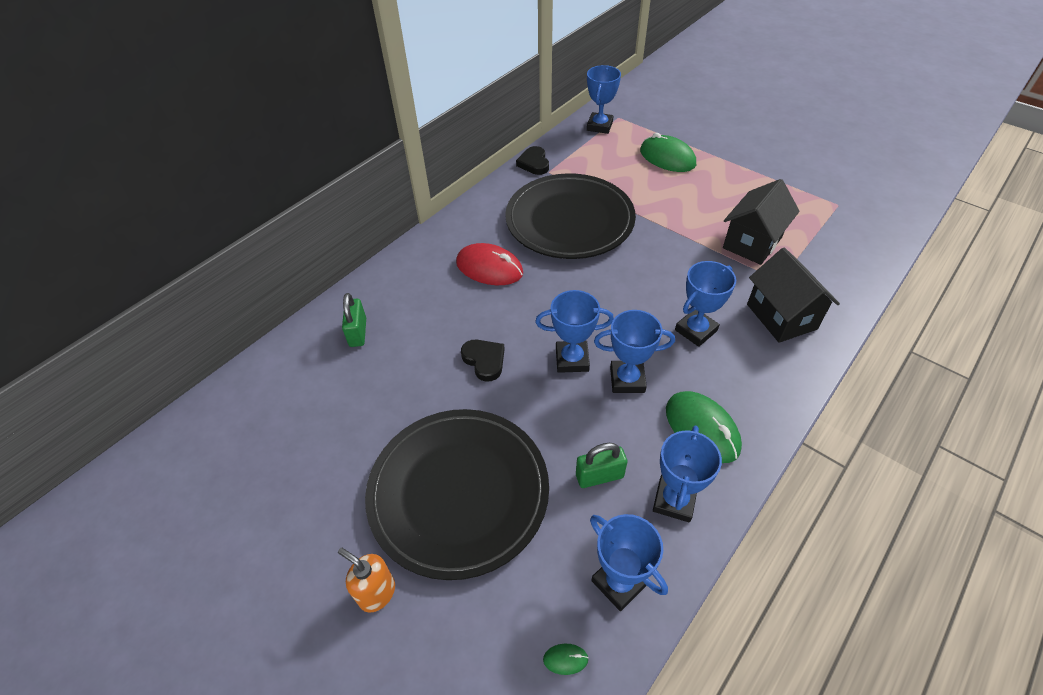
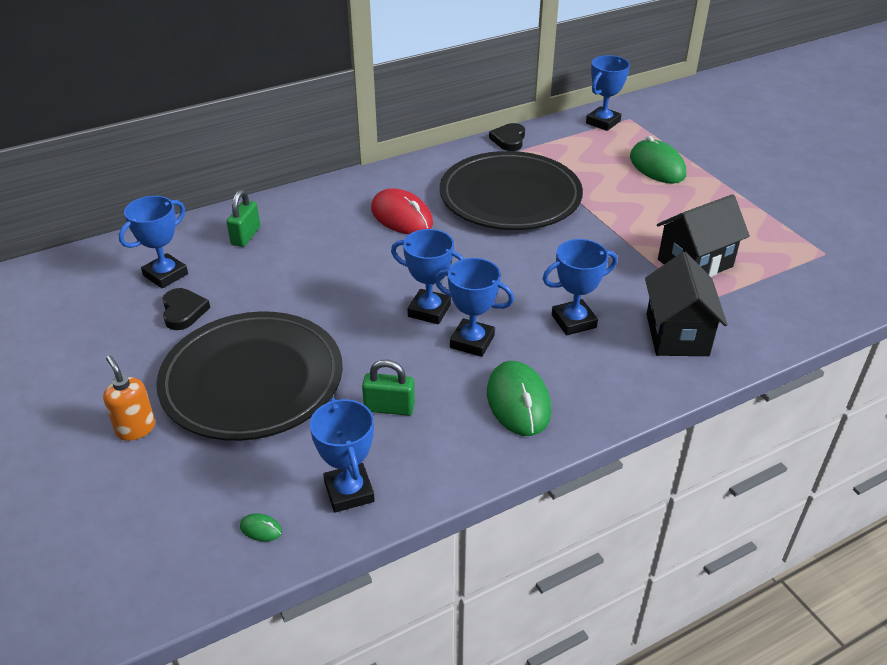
camera: 20 degrees right, 10 degrees down
black heart [461,340,505,382] -> black heart moved to [163,288,210,330]
blue trophy [653,426,722,523] -> blue trophy moved to [119,196,188,288]

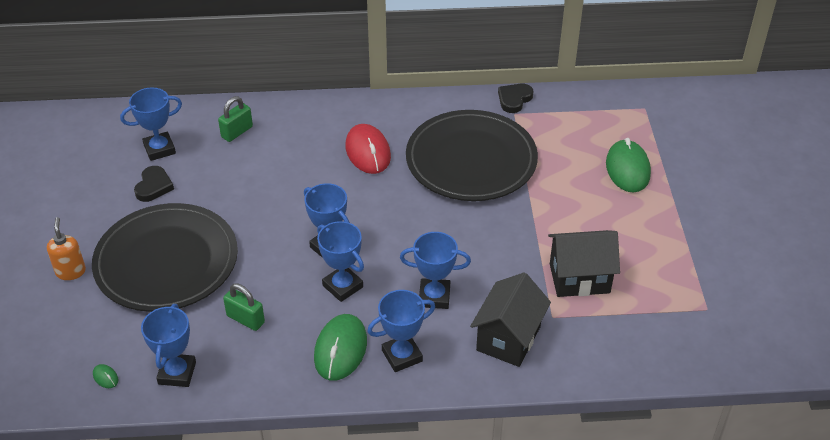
camera: 25 degrees right, 5 degrees up
blue trophy [586,55,630,131] -> blue trophy moved to [367,290,435,372]

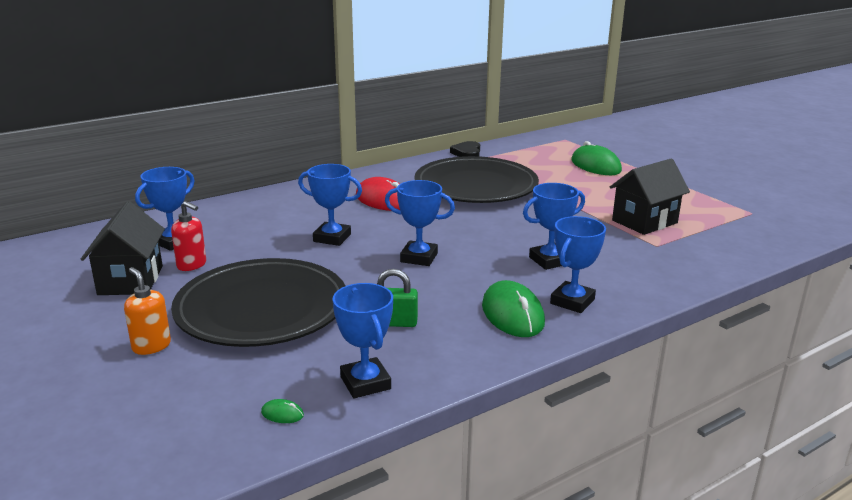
camera: 30 degrees left, 20 degrees down
black heart [134,166,174,202] -> red soap dispenser [171,201,206,271]
green padlock [218,96,253,142] -> none
blue trophy [317,221,364,302] -> blue trophy moved to [298,164,362,246]
black house [470,272,551,367] -> black house moved to [81,201,165,295]

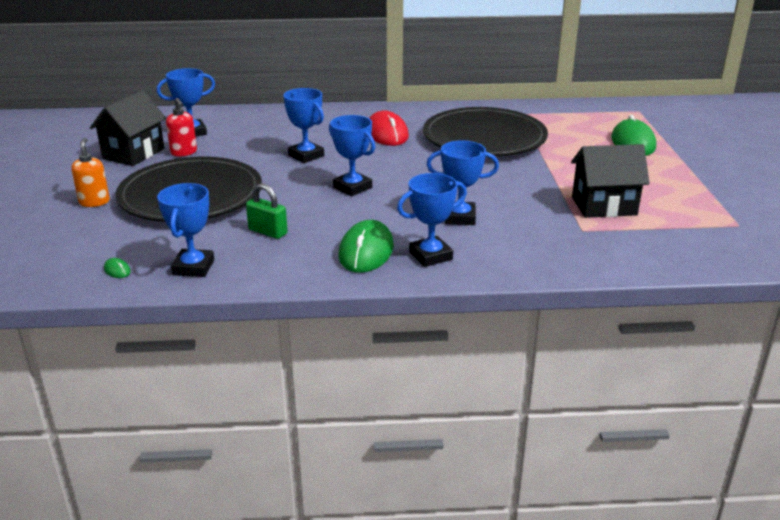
camera: 30 degrees right, 5 degrees up
black heart [450,141,480,157] -> none

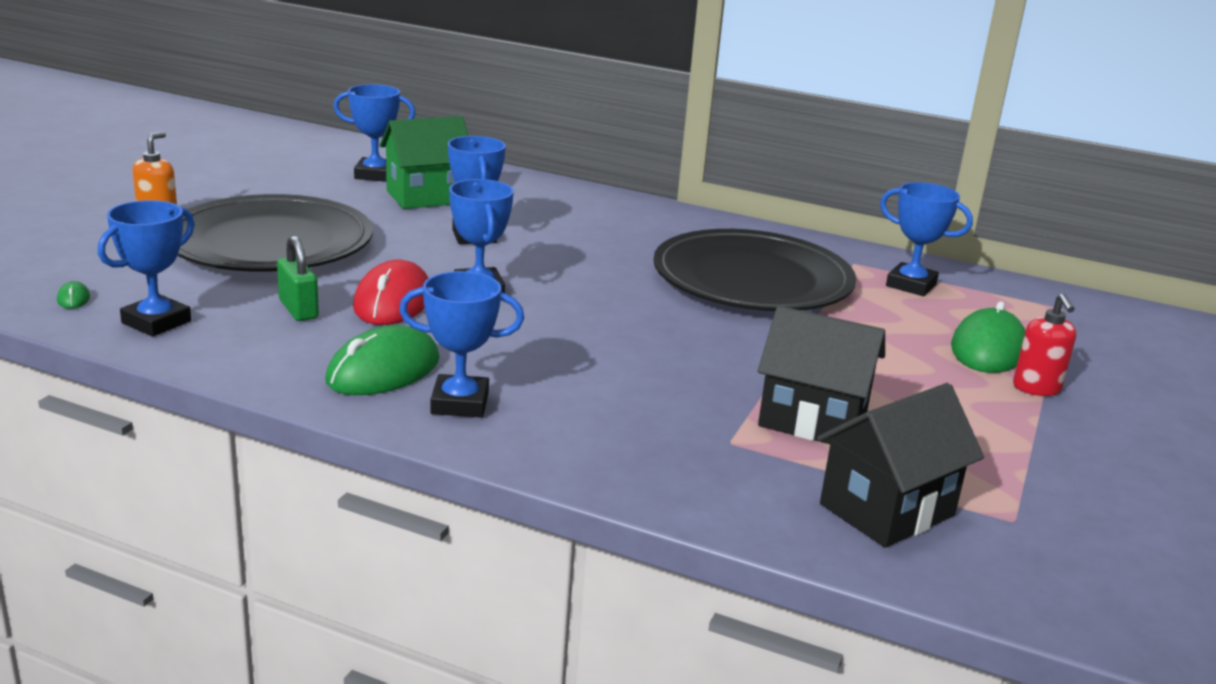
camera: 25 degrees right, 5 degrees down
black house [90,90,166,166] -> black house moved to [817,383,984,548]
red soap dispenser [166,98,197,156] -> red soap dispenser moved to [1013,293,1076,396]
red mouse [369,110,409,146] -> red mouse moved to [353,259,428,325]
blue trophy [426,140,499,225] -> blue trophy moved to [880,182,973,296]
none -> green house [380,116,468,209]

